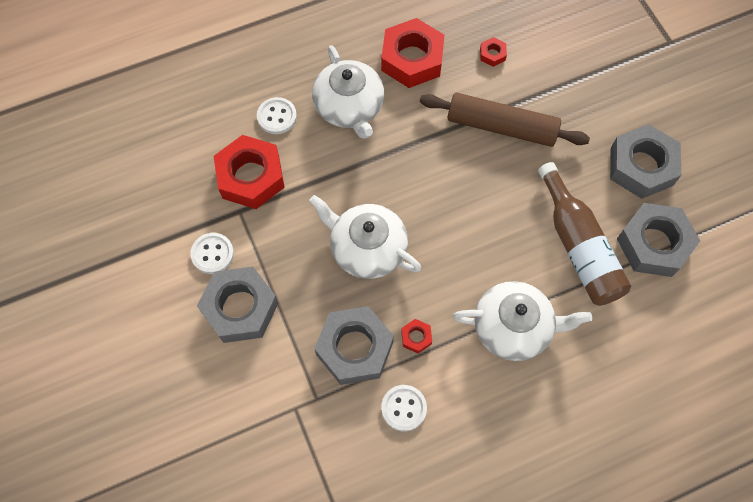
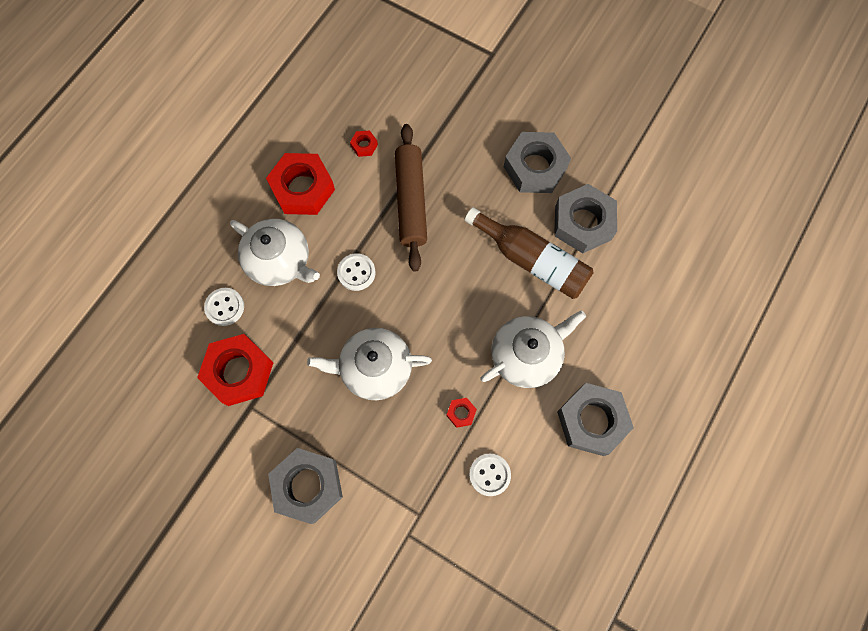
camera: 35 degrees left, 5 degrees up
white button [190,233,234,274] -> white button moved to [337,253,376,291]
grey nut [314,306,394,385] -> grey nut moved to [557,383,634,456]
brown rolling pin [420,93,590,147] -> brown rolling pin turned 75 degrees counterclockwise [395,124,427,272]

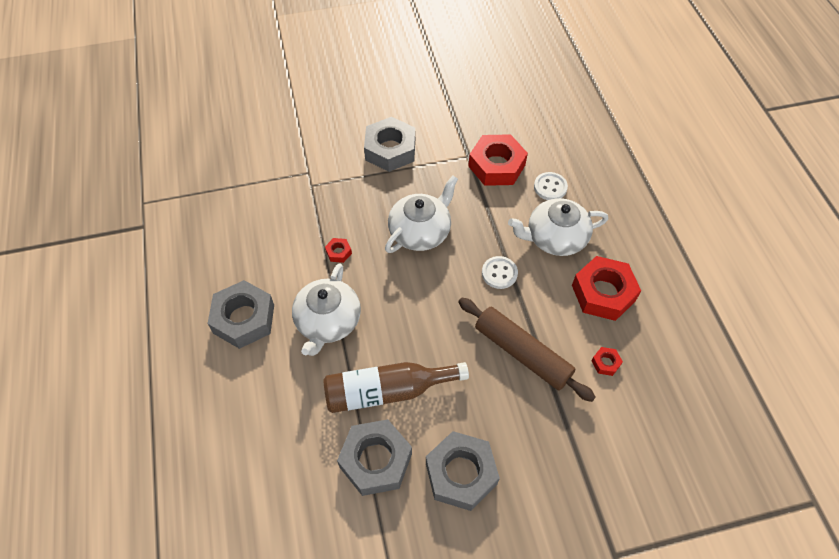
camera: 135 degrees right, 15 degrees down
white button [469,453,511,496] -> none

